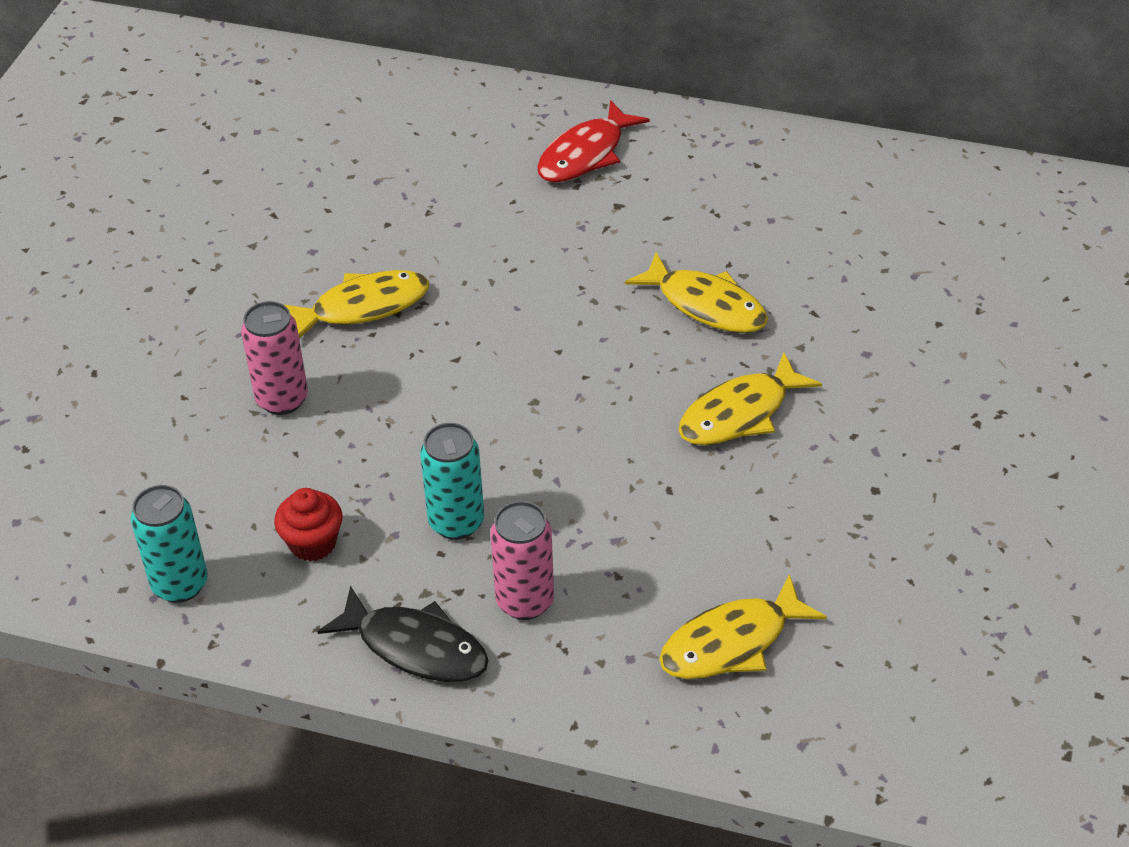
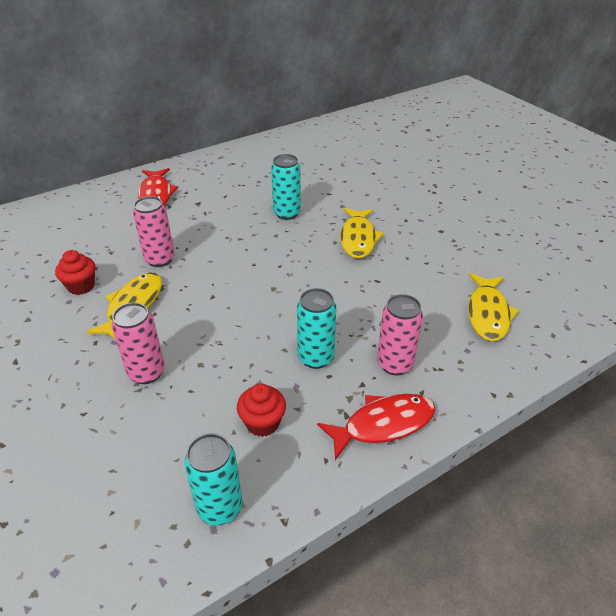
camera: 50 degrees left, 5 degrees down
black fish [317,586,488,682] -> red fish [317,394,436,460]
yellow fish [625,252,768,333] -> turquoise can [271,154,301,220]
none -> red cupcake [55,250,96,295]
none -> pink can [133,196,175,267]

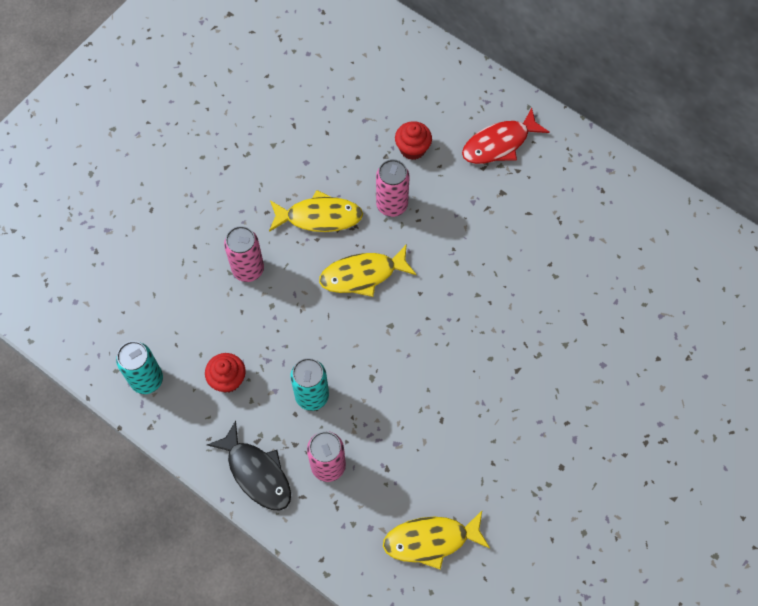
camera: 70 degrees right, 25 degrees up
red cupcake [55,250,96,295] -> red cupcake moved to [395,121,432,160]
turquoise can [271,154,301,220] -> none
red fish [317,394,436,460] -> black fish [207,421,291,510]
yellow fish [340,208,384,258] -> yellow fish moved to [319,244,417,297]

